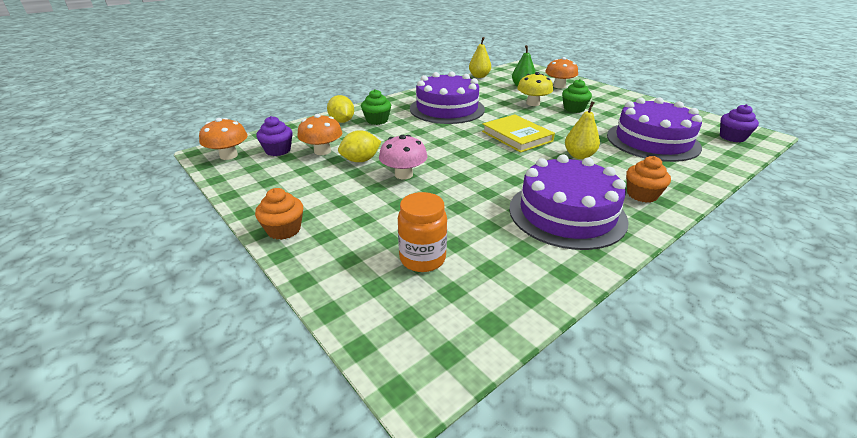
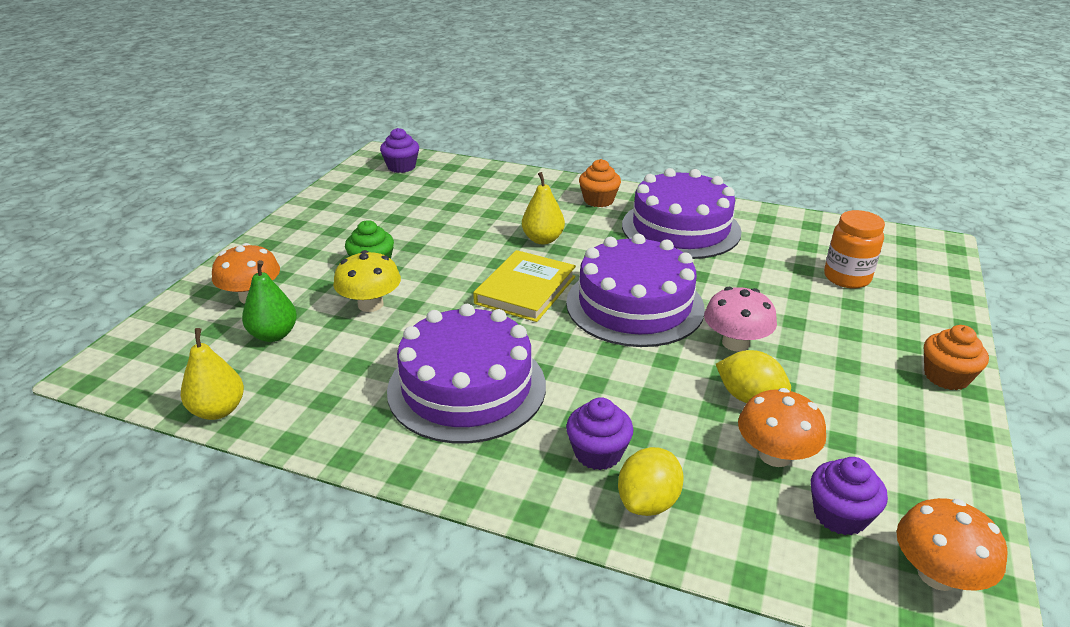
camera: 120 degrees left, 0 degrees up
green cupcake [361,89,391,125] -> purple cupcake [566,397,633,470]
purple cake [607,97,702,162] -> purple cake moved to [566,234,705,347]

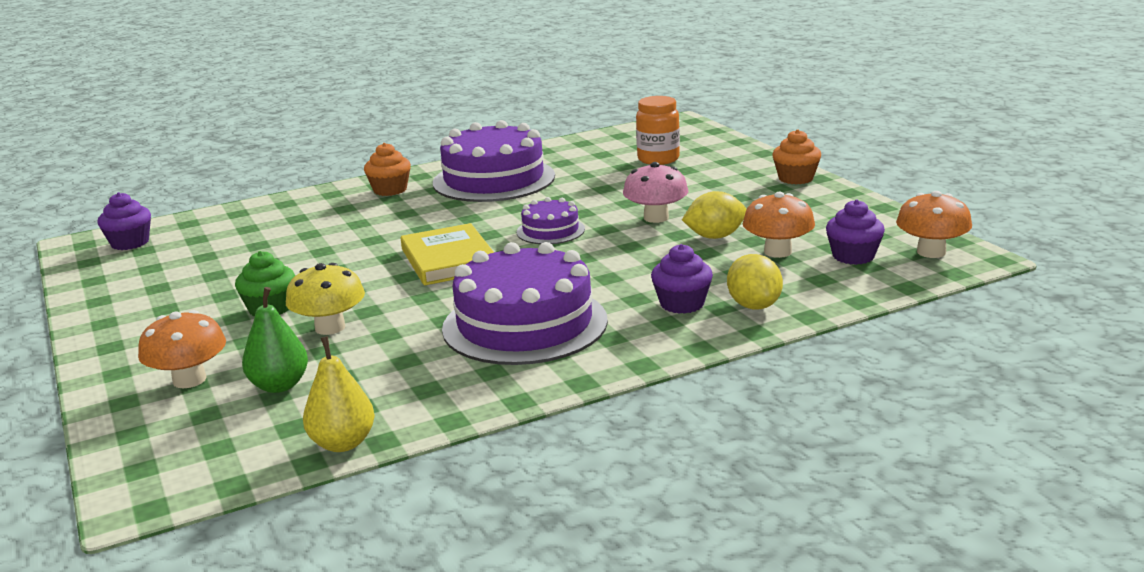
camera: 45 degrees left, 10 degrees down
yellow pear [522,172,565,245] -> none
purple cake [566,234,705,347] -> purple cake [516,197,585,244], size x0.50

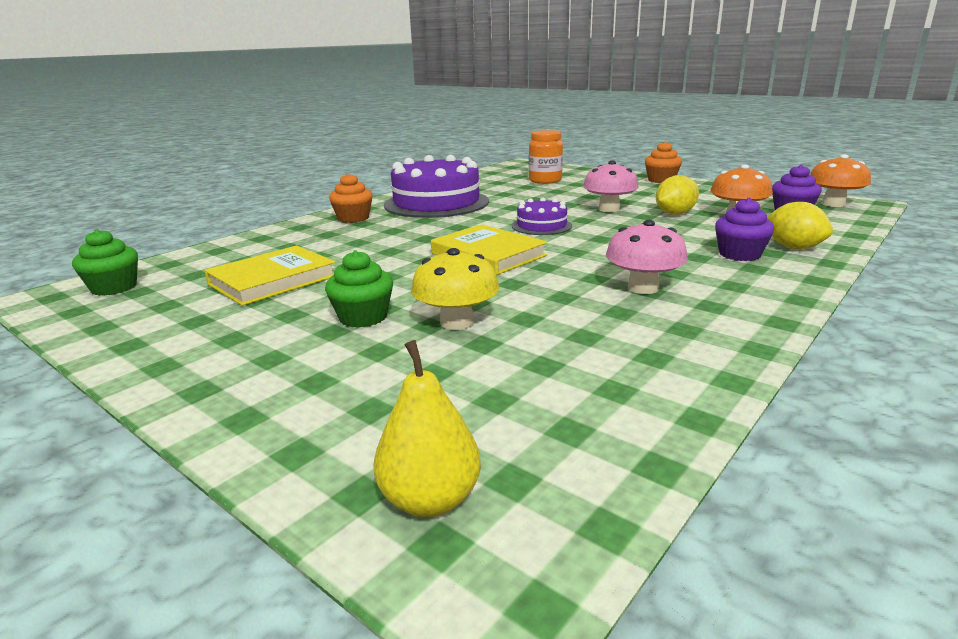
camera: 25 degrees left, 0 degrees up
purple cupcake [97,192,151,250] -> green cupcake [72,229,138,296]
orange mushroom [138,310,226,388] -> none
green pear [242,287,308,393] -> none
yellow pear [303,336,375,452] -> yellow pear moved to [373,340,481,517]
purple cake [442,242,608,365] -> pink mushroom [606,220,688,294]
none -> yellow book [204,245,335,306]

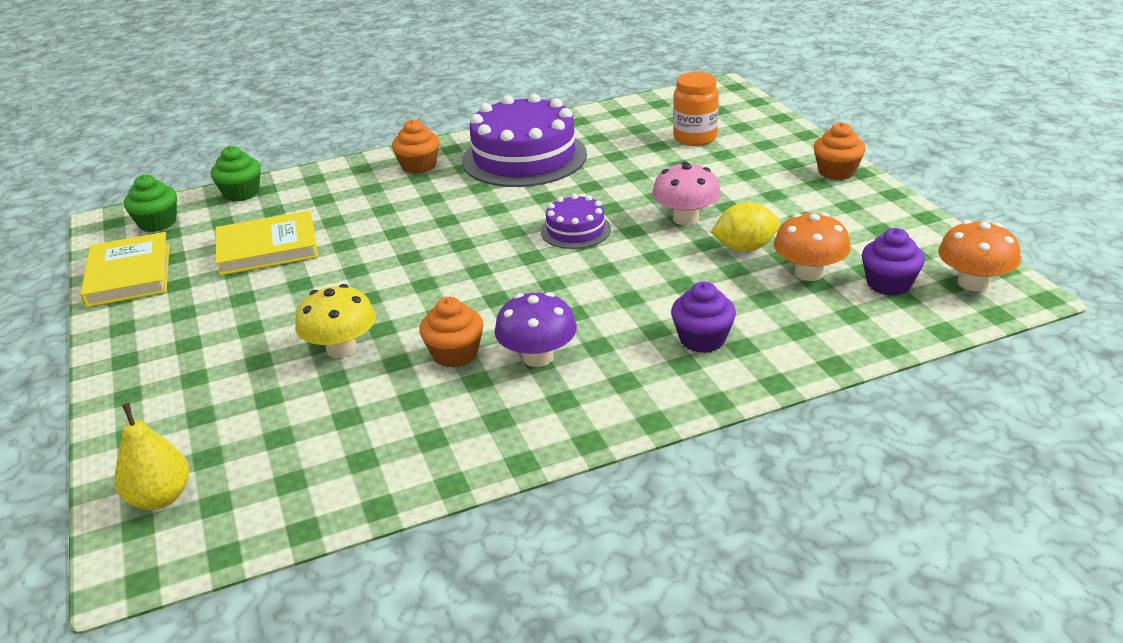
camera: 30 degrees right, 10 degrees up
green cupcake [325,250,393,328] -> green cupcake moved to [211,146,261,202]
yellow book [431,224,547,275] -> yellow book moved to [80,232,170,308]
pink mushroom [606,220,688,294] -> purple mushroom [494,292,577,367]
yellow lemon [767,202,833,249] -> none
none -> orange cupcake [419,297,483,368]

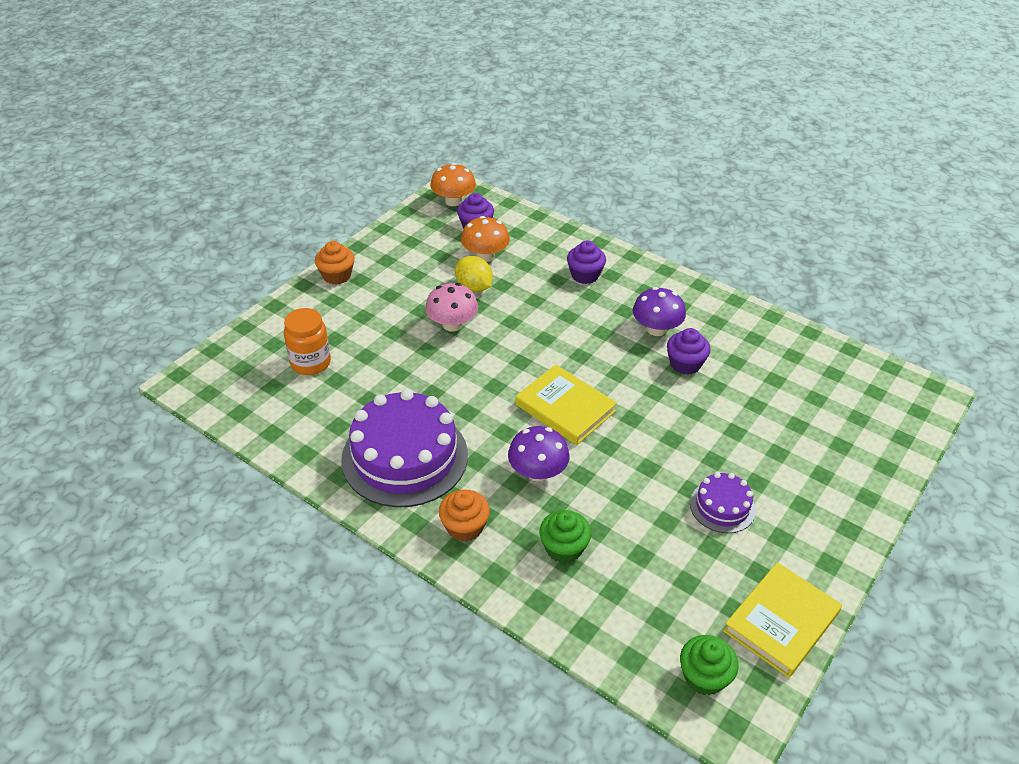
camera: 125 degrees left, 10 degrees up
yellow pear [115,403,189,510] -> none
green cupcake [211,146,261,202] -> green cupcake moved to [539,510,592,564]
yellow book [216,210,318,276] -> yellow book moved to [516,365,617,445]
yellow mushroom [295,284,376,358] -> none
orange cupcake [419,297,483,368] -> purple cupcake [667,328,710,375]
purple cake [541,194,611,249] -> purple cake moved to [690,472,756,533]
none -> purple mushroom [508,426,570,482]

